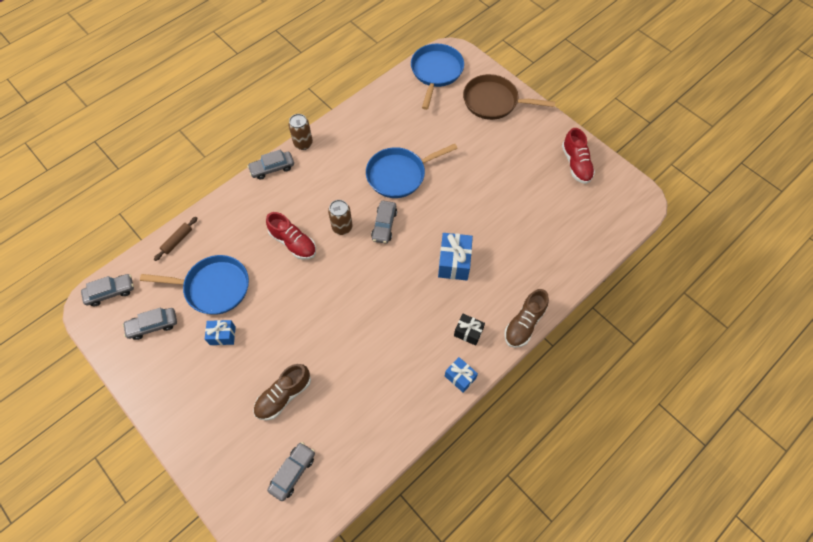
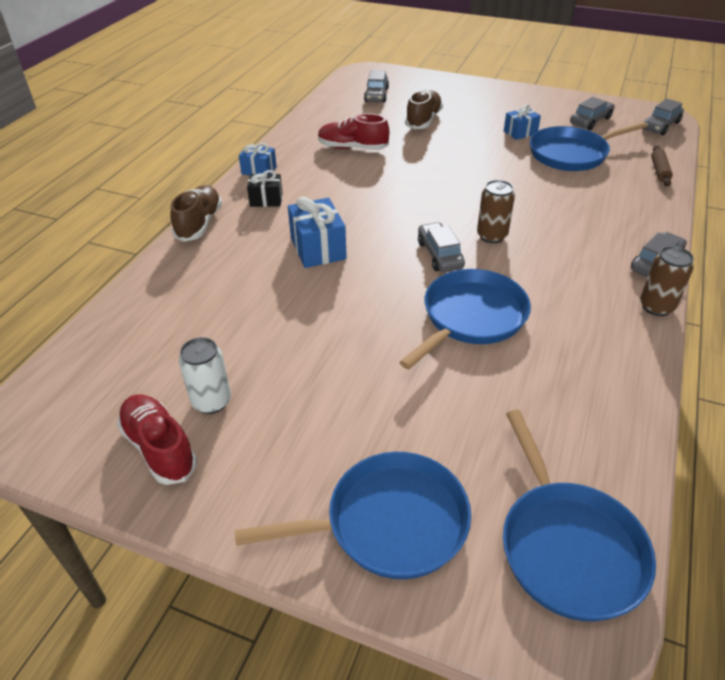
camera: 155 degrees right, 20 degrees down
red shoe [266,212,316,260] -> red shoe moved to [318,113,389,150]
brown pan [463,74,555,120] -> blue pan [235,452,471,579]
none -> white can [179,337,231,414]

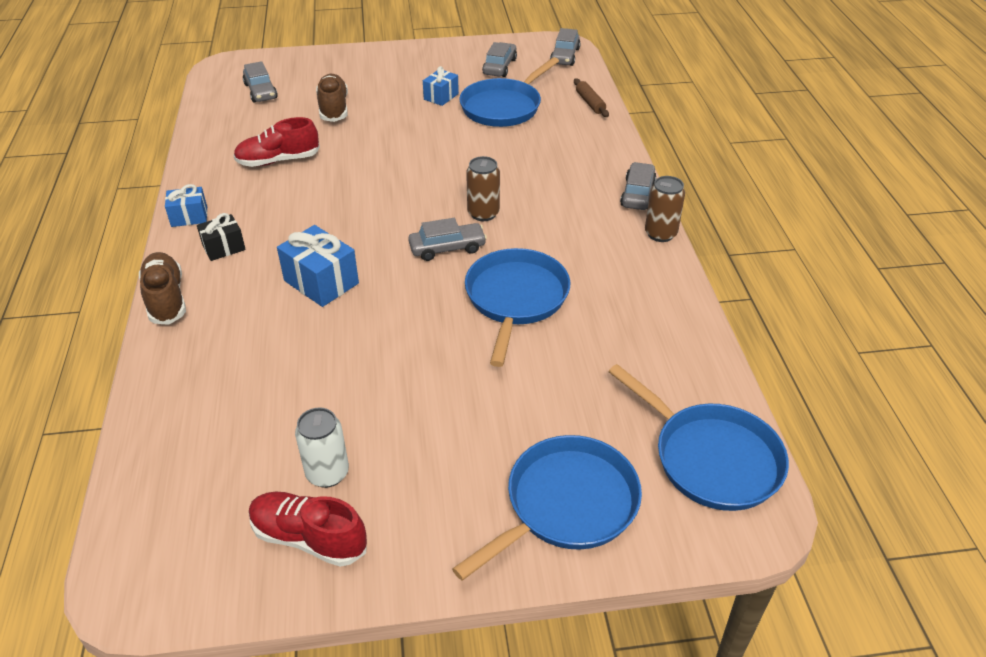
camera: 30 degrees left, 0 degrees up
grey car [418,222,465,272] -> grey car turned 120 degrees clockwise [408,218,487,261]

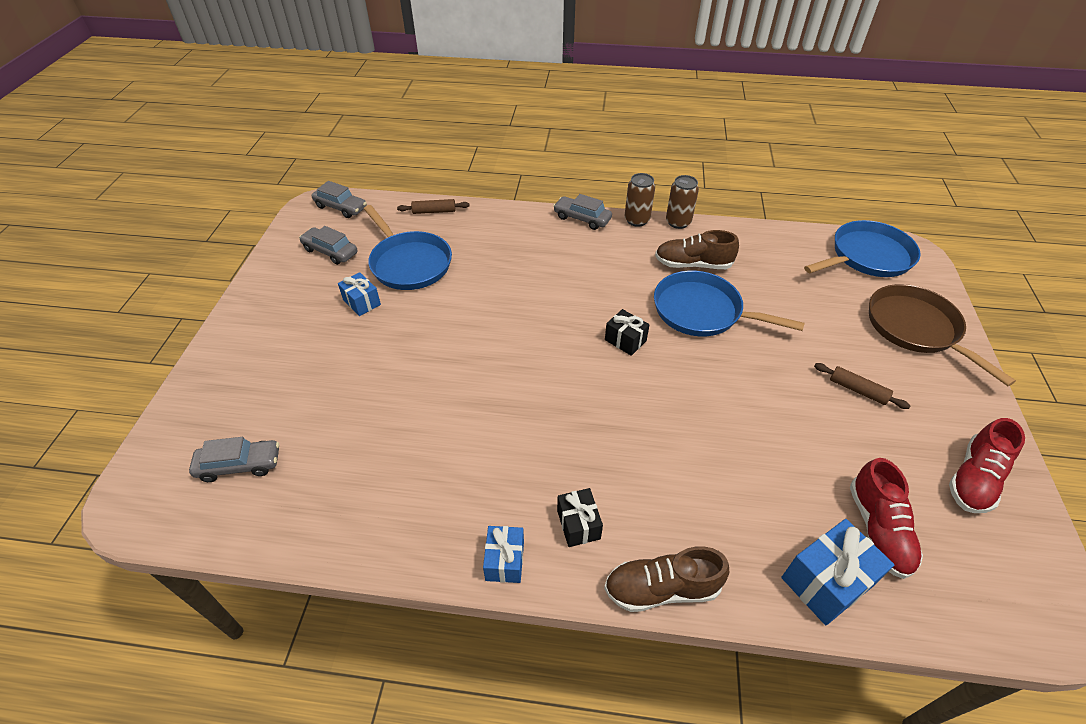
camera: 75 degrees left, 5 degrees up
red shoe [233,117,320,167] -> red shoe moved to [850,458,923,579]
blue gift [277,225,359,307] -> blue gift moved to [781,519,895,625]
white can [295,408,349,488] -> none
brown shoe [316,74,348,122] -> brown shoe moved to [655,230,739,269]
grey car [408,218,487,261] -> black gift [605,309,650,356]
blue pan [452,435,642,581] -> brown pan [869,284,1016,386]
brown can [466,156,500,221] -> brown can moved to [666,175,699,229]
none -> brown rolling pin [814,363,910,409]

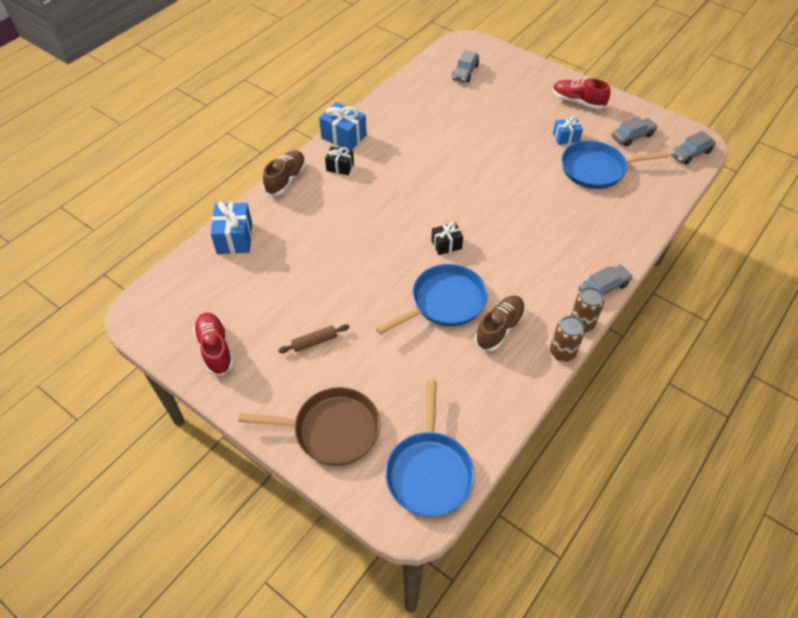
camera: 120 degrees right, 5 degrees up
brown rolling pin [397,199,470,214] -> none
blue gift [483,526,524,583] -> blue gift [319,102,367,150], size x1.60
red shoe [850,458,923,579] -> red shoe moved to [553,78,610,109]

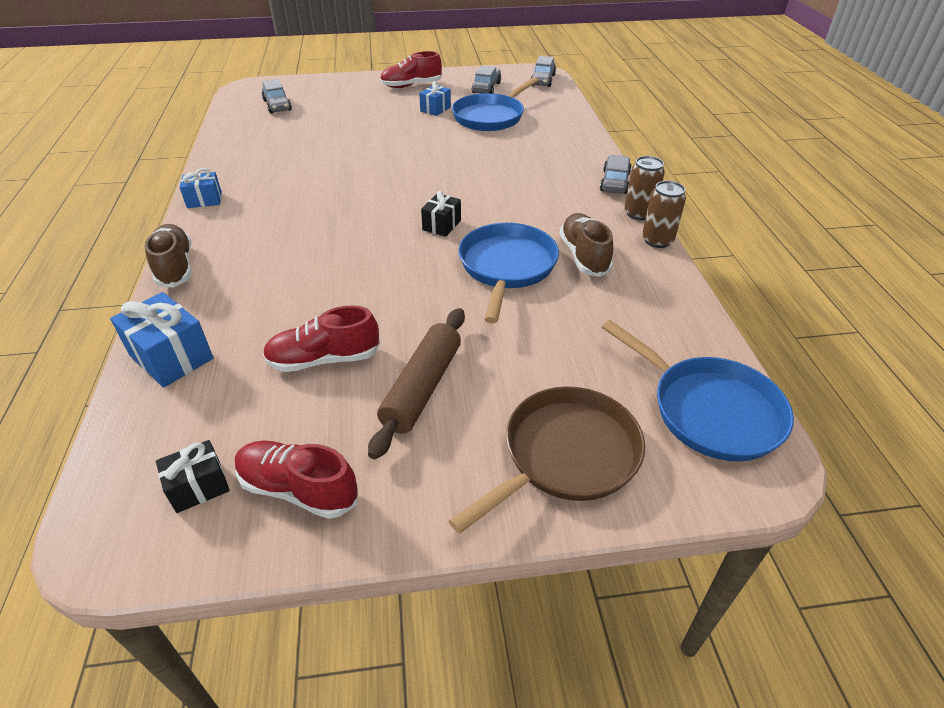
camera: 45 degrees left, 10 degrees down
brown rolling pin [278,324,349,353] -> brown rolling pin [368,308,465,459], size x1.78
blue gift [319,102,367,150] -> blue gift [179,168,222,208], size x0.62
black gift [325,146,354,175] -> black gift moved to [156,440,230,513]
none -> red shoe [263,305,380,372]

